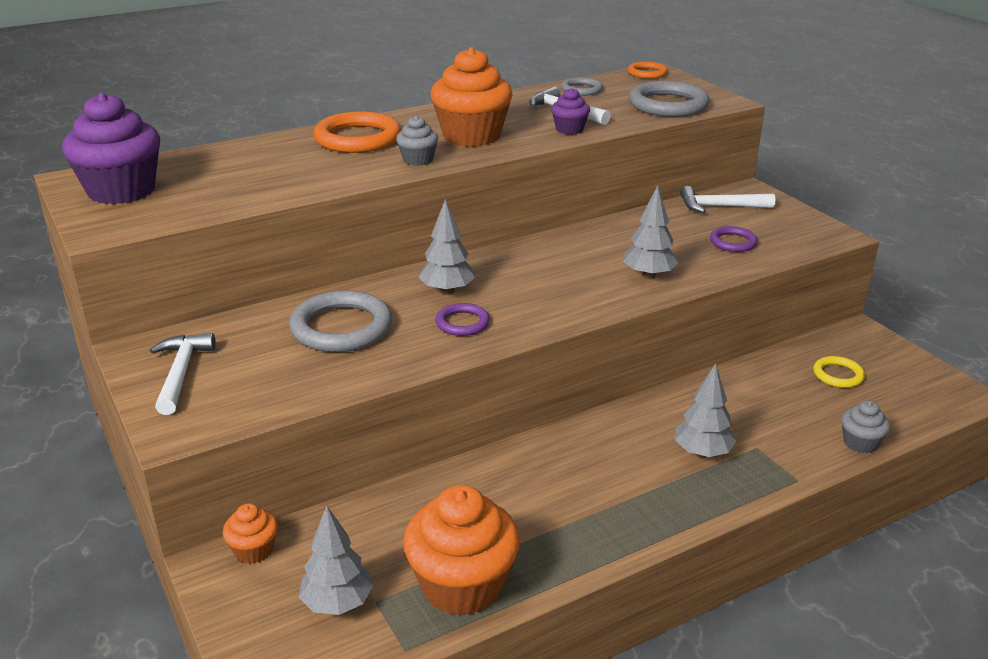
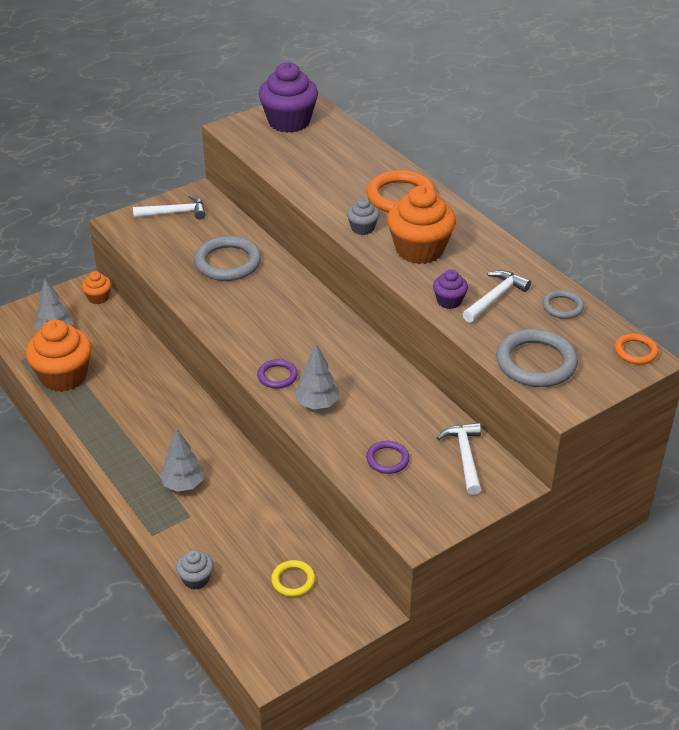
camera: 85 degrees right, 10 degrees up
grey tree [418,199,475,295] -> none
purple ring [435,303,490,336] -> purple ring moved to [257,359,298,389]

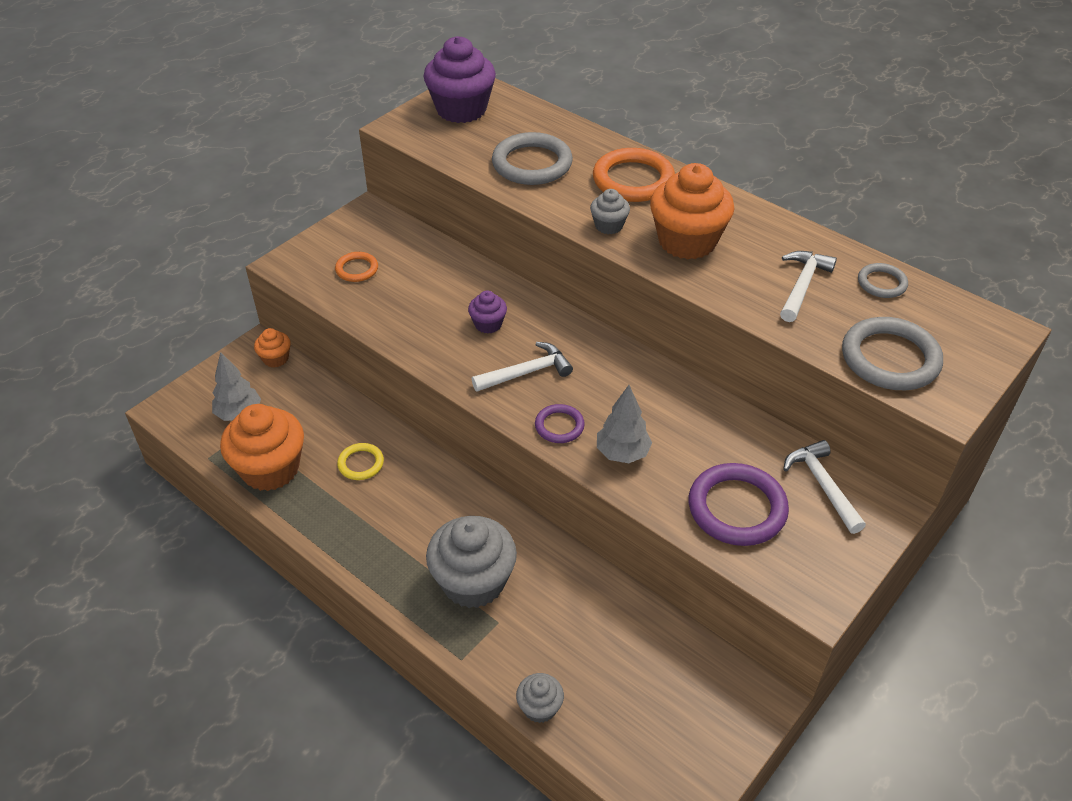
camera: 15 degrees left, 5 degrees up
white hammer [133,195,206,219] -> white hammer moved to [472,342,573,392]
grey tree [160,429,204,492] -> grey cupcake [426,516,517,608]
grey ring [194,236,261,281] -> grey ring moved to [492,132,573,185]
yellow ring [271,560,315,597] -> yellow ring moved to [337,443,384,480]
purple ring [366,441,410,474] -> purple ring [689,463,789,546], size x1.86
purple cupcake [433,269,468,309] -> purple cupcake moved to [468,291,507,334]
orange ring [615,334,658,364] -> orange ring moved to [335,252,378,282]

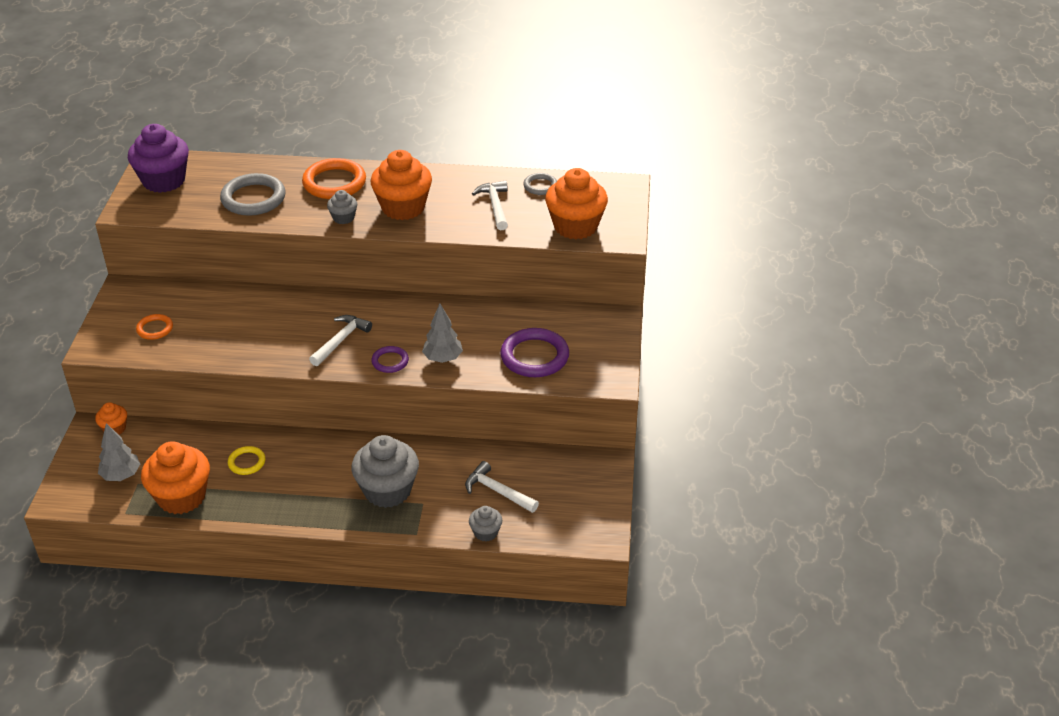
camera: 35 degrees left, 5 degrees down
purple cupcake [468,291,507,334] -> none
white hammer [783,440,866,534] -> white hammer moved to [465,461,539,513]
grey ring [842,317,943,390] -> orange cupcake [545,168,608,240]

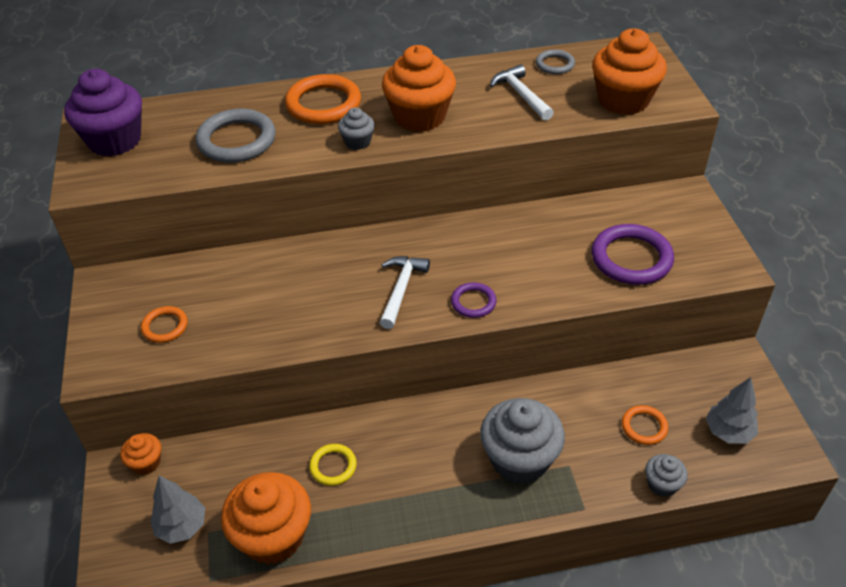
camera: 15 degrees left, 5 degrees up
grey tree [422,304,463,363] -> grey tree moved to [706,377,758,444]
white hammer [465,461,539,513] -> orange ring [622,405,668,445]

